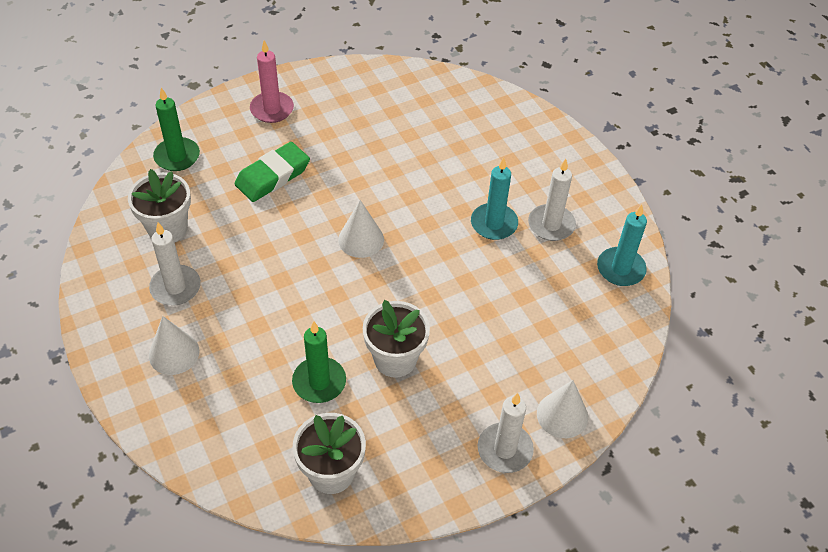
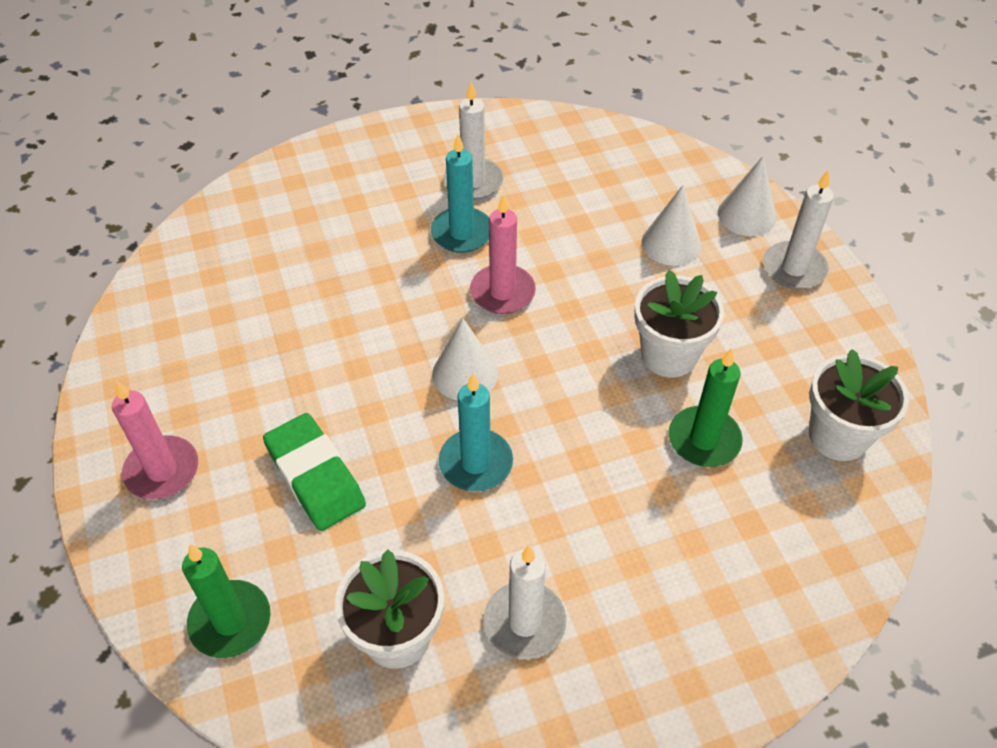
camera: 80 degrees left, 0 degrees up
white cone [149,316,200,375] -> white cone moved to [642,185,701,266]
turquoise candle [597,204,647,286] -> turquoise candle moved to [438,373,513,492]
none -> pink candle [470,194,536,314]

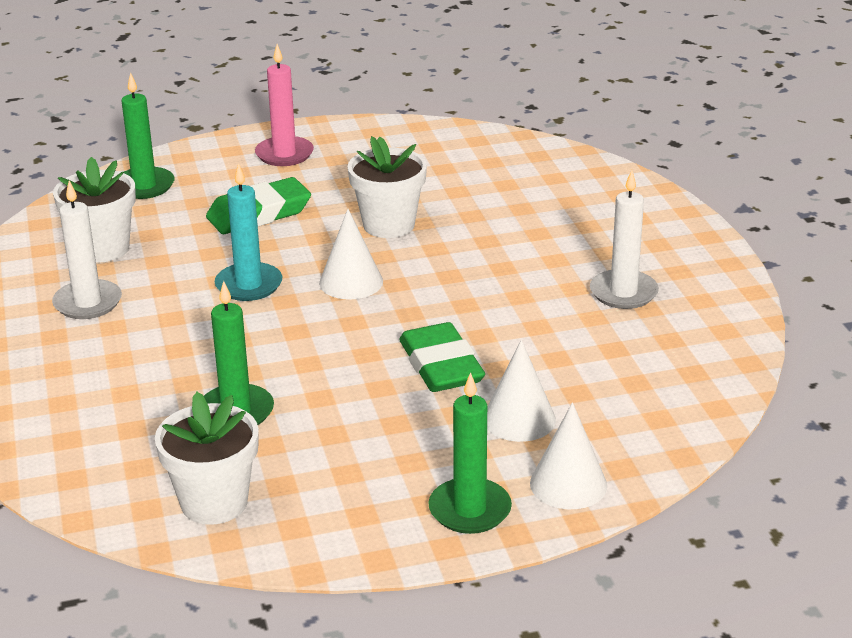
camera: 95 degrees right, 20 degrees down
turquoise candle [431,134,489,253] -> none
pink candle [470,194,536,314] -> none
white flower pot [634,270,724,377] -> white flower pot moved to [348,136,427,238]
white candle [763,170,834,290] -> green candle [428,372,512,534]
none -> green eraser [400,322,485,392]

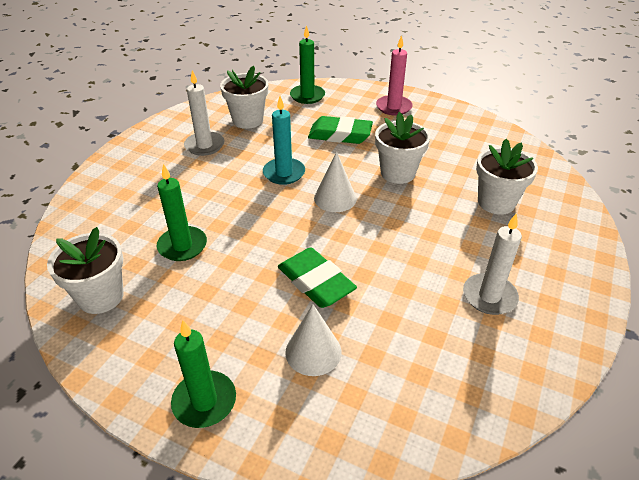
camera: 40 degrees right, 10 degrees up
green eraser [400,322,485,392] -> green eraser turned 60 degrees counterclockwise [278,247,357,308]
white cone [530,402,607,509] -> none
none -> white flower pot [476,139,538,215]

